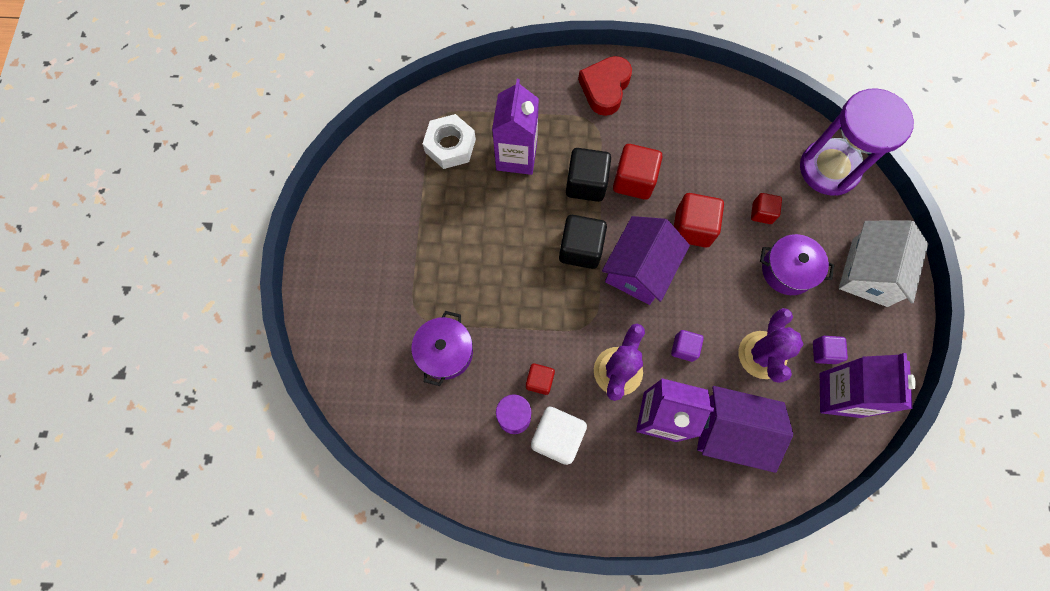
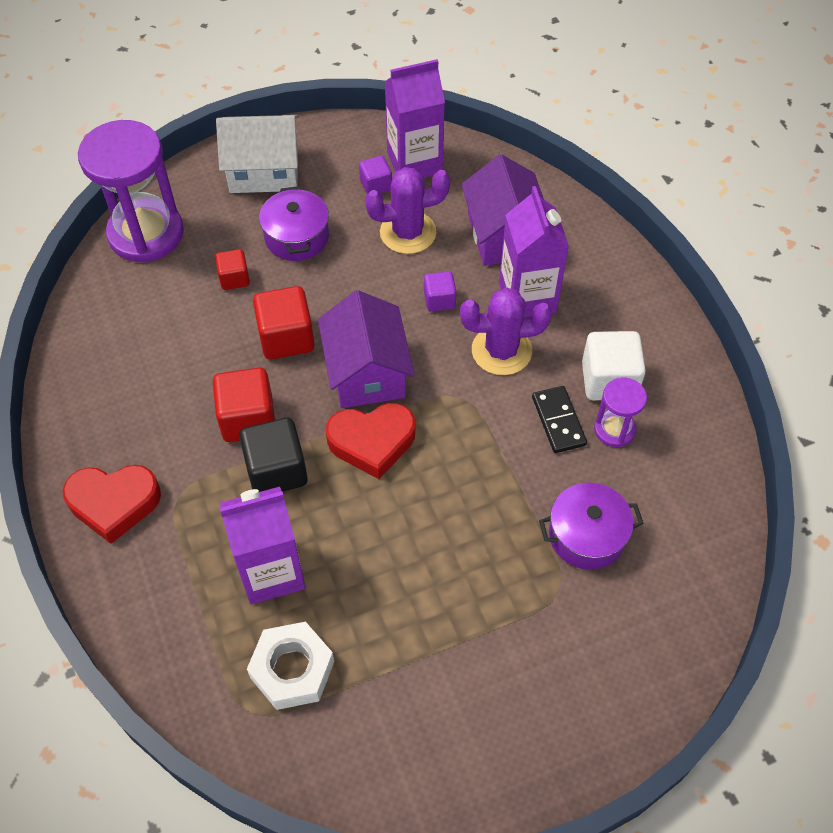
camera: 115 degrees left, 15 degrees down
red cube [526,363,555,395] -> black domino [532,386,587,453]
black cube [559,215,607,269] -> red heart [326,403,415,479]
purple house [602,216,690,305] -> purple house turned 75 degrees clockwise [318,290,415,408]

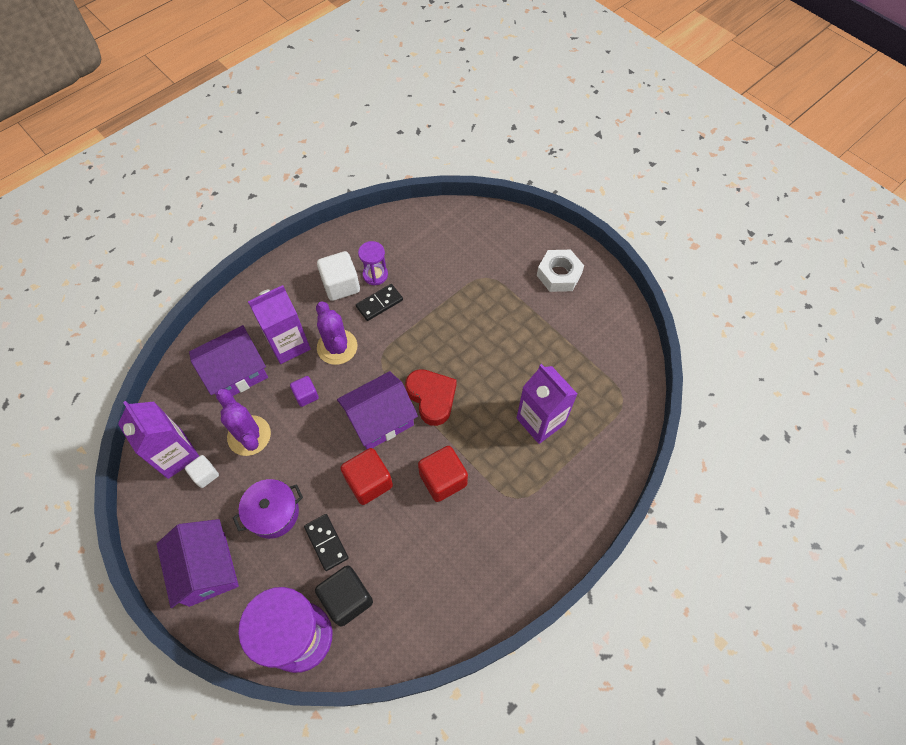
camera: 110 degrees left, 5 degrees up
red heart [62,465,161,544] -> none
red cube [215,249,250,290] -> black domino [304,514,348,571]
white house [216,115,299,193] -> purple house [157,519,239,608]
black cube [239,418,308,492] -> black cube moved to [315,565,373,627]
white nut [247,622,334,710] -> white nut moved to [537,250,584,292]
purple cube [359,156,392,194] -> white cube [185,455,219,488]
purple pot [539,482,644,570] -> none

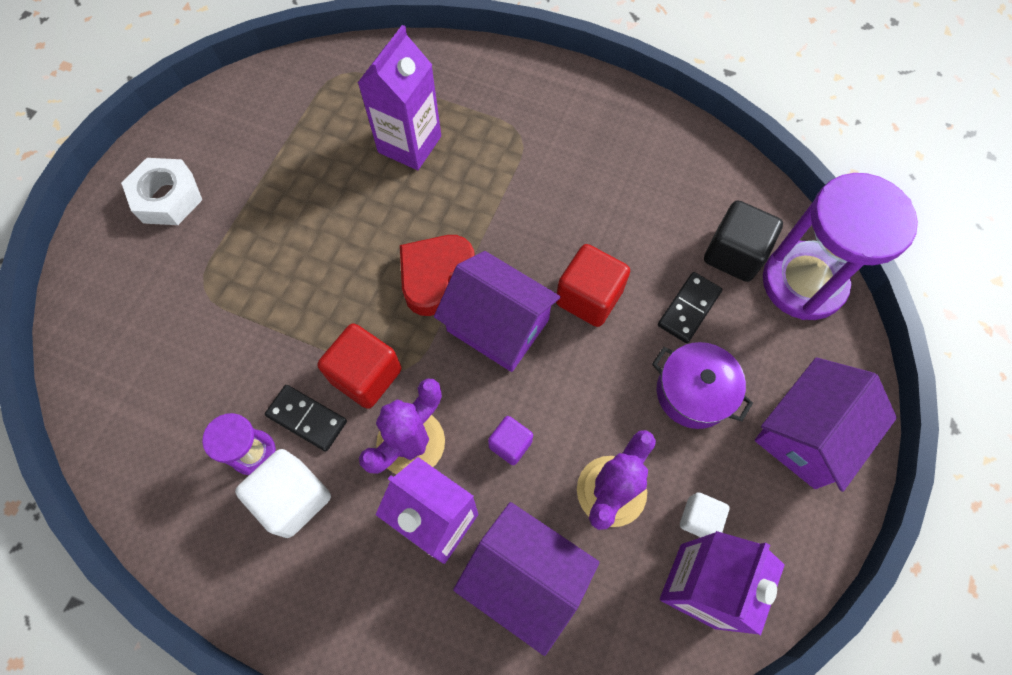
camera: 115 degrees left, 5 degrees up
red cube [418,446,468,502] -> red cube moved to [317,323,402,409]

